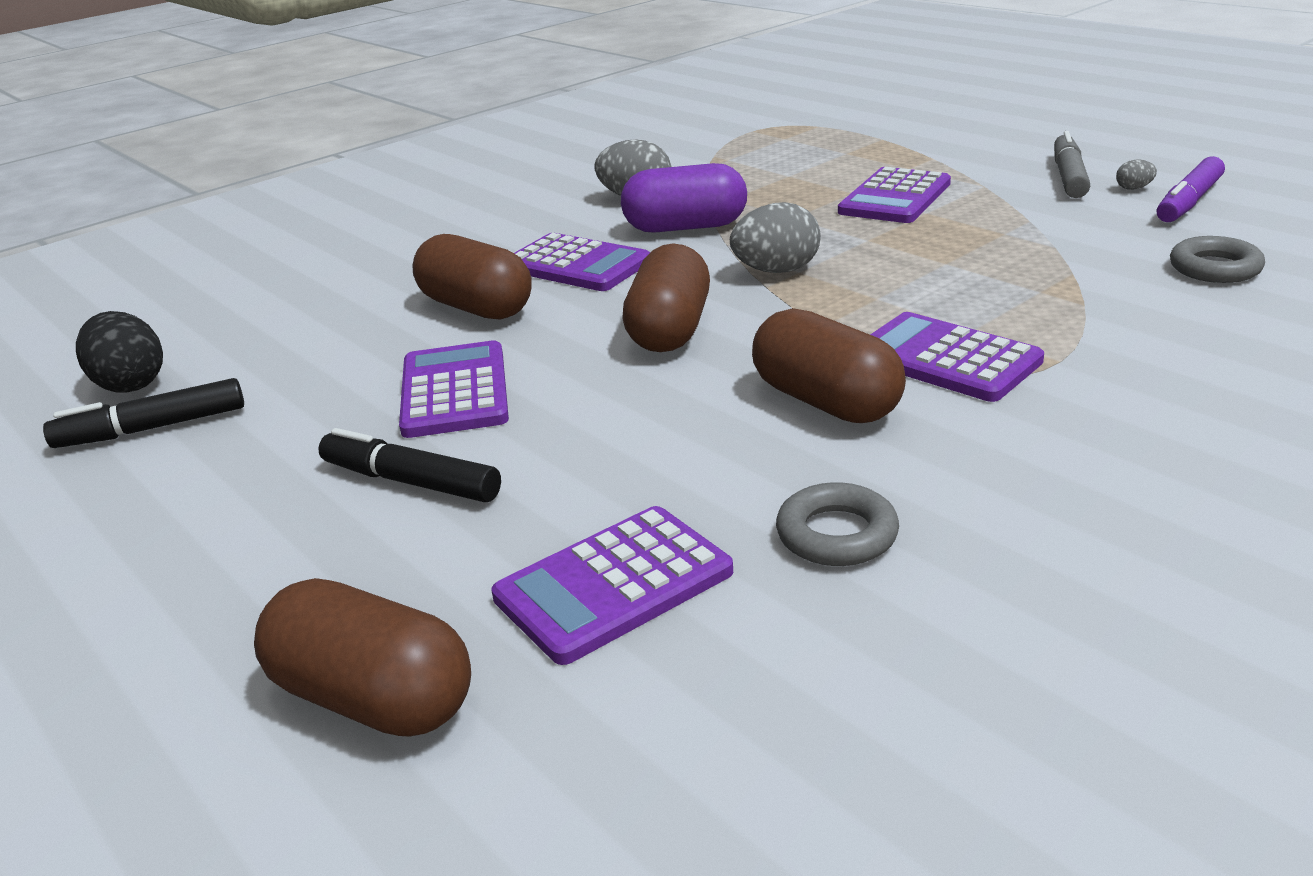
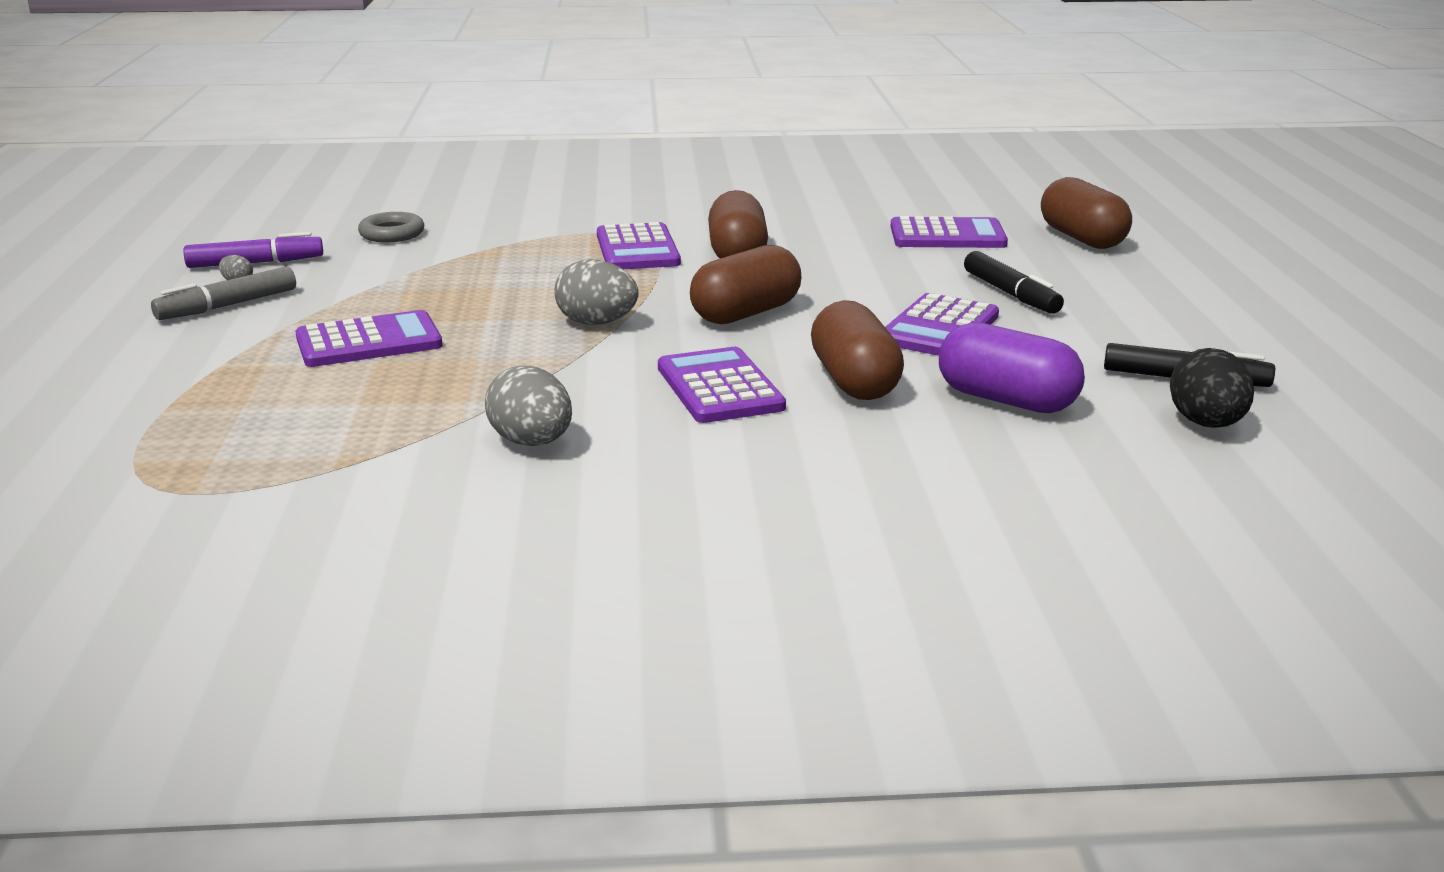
camera: 145 degrees left, 5 degrees down
purple capsule [621,163,747,233] -> purple capsule moved to [939,322,1085,413]
grey ring [776,482,899,566] -> none

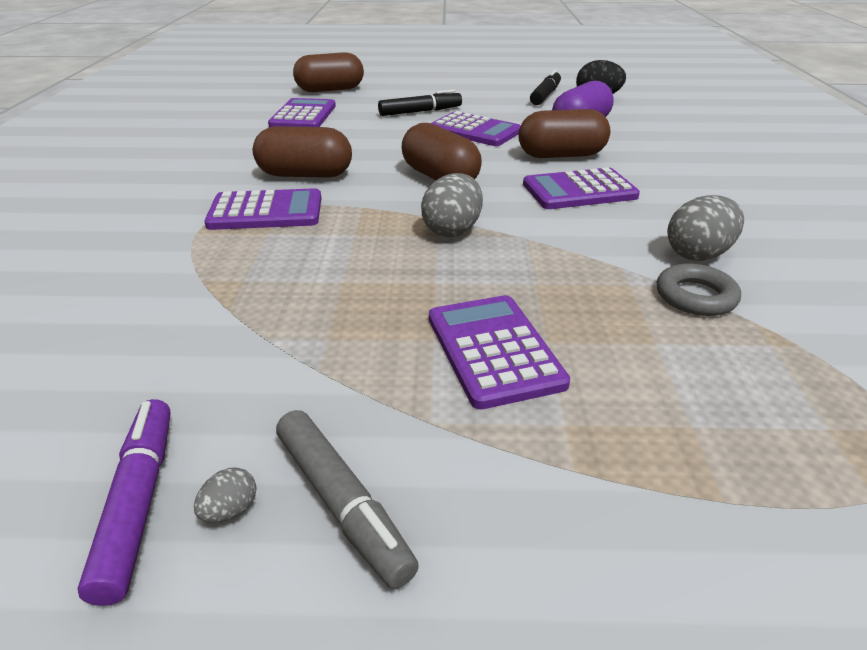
camera: 85 degrees left, 10 degrees up
grey ring [358,212,424,243] -> grey ring moved to [657,263,741,316]

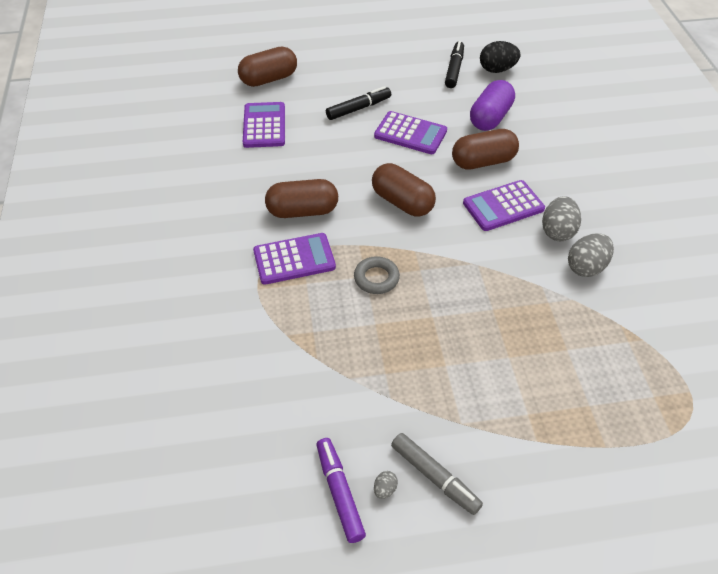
camera: 10 degrees left, 15 degrees up
grey egg [421,173,483,237] -> grey egg moved to [542,196,581,241]
purple calculator [429,295,570,410] -> none
grey ring [657,263,741,316] -> grey ring moved to [354,256,400,294]

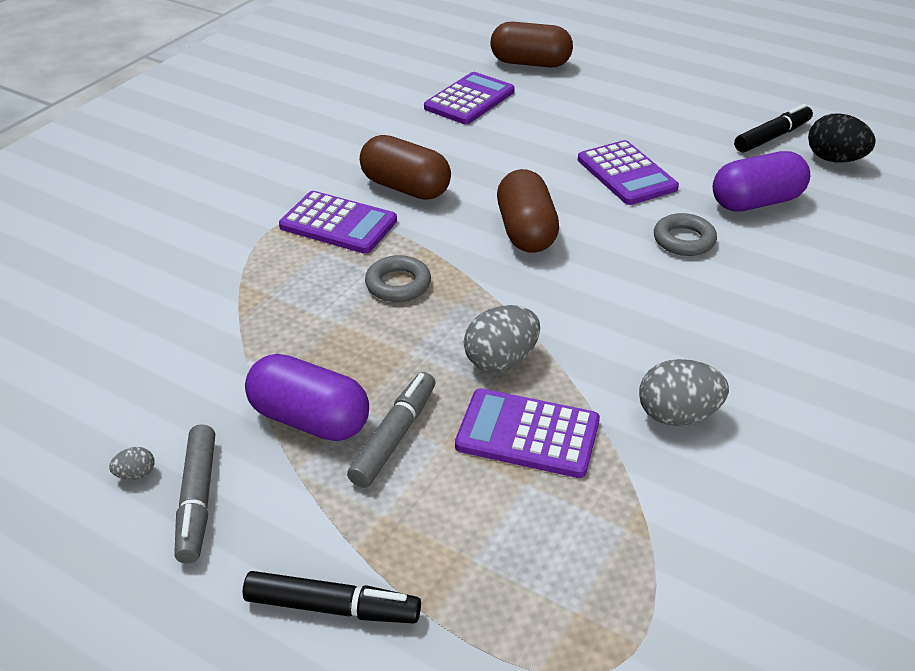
camera: 40 degrees right, 10 degrees down
purple marker [317,438,366,543] -> none
black marker [326,86,391,120] -> black marker moved to [243,571,421,624]
brown capsule [452,129,519,170] -> grey ring [654,213,717,256]
purple calculator [463,180,545,231] -> purple calculator moved to [455,388,600,478]
grey egg [542,196,581,241] -> grey egg moved to [464,305,540,371]
none -> purple capsule [245,354,369,441]
none -> grey marker [347,372,435,488]

